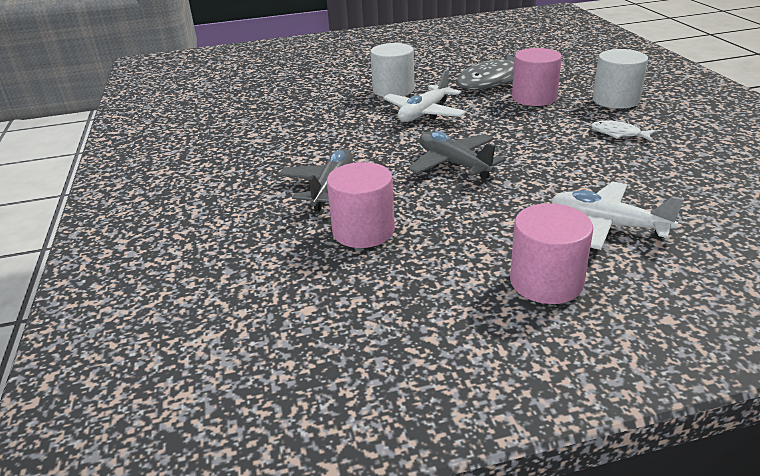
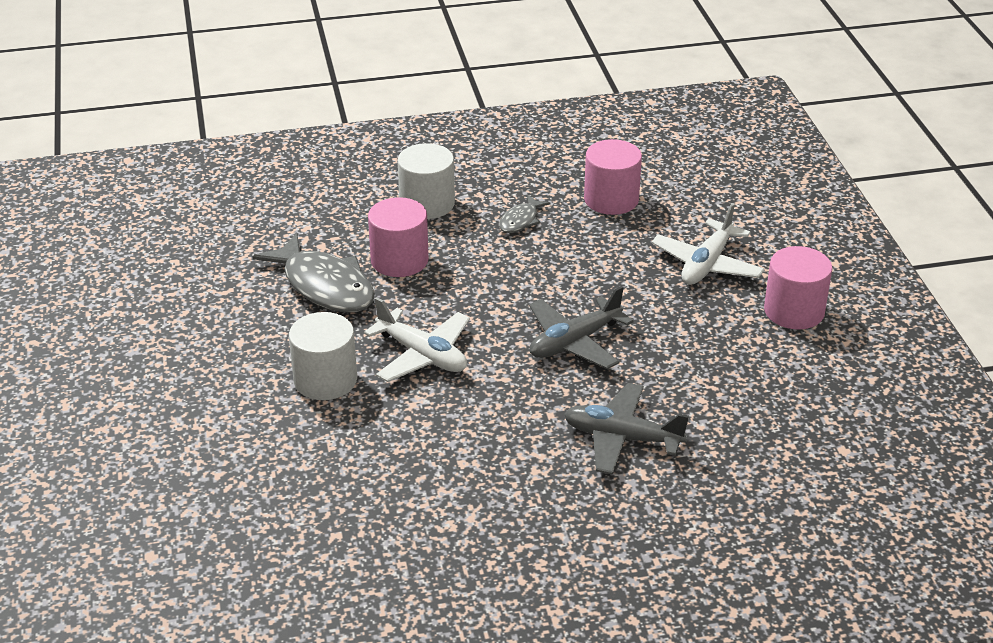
camera: 90 degrees left, 5 degrees up
pink cylinder [327,162,395,248] -> pink cylinder moved to [584,139,642,215]
white fish [591,120,657,141] -> grey fish [499,195,550,233]

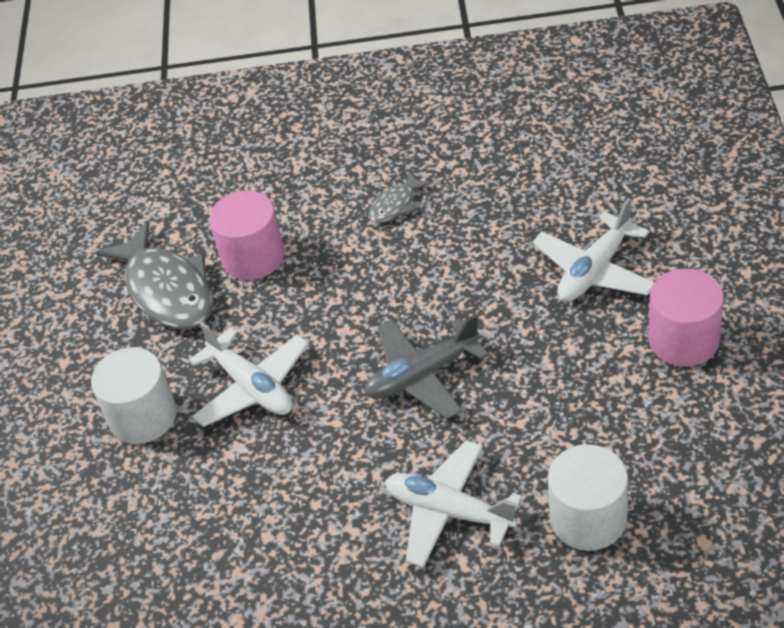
camera: 15 degrees right, 10 degrees up
white cylinder [398,143,455,219] -> white cylinder moved to [548,444,628,551]
grey plane [564,383,689,475] -> white plane [385,440,522,568]
pink cylinder [584,139,642,215] -> none

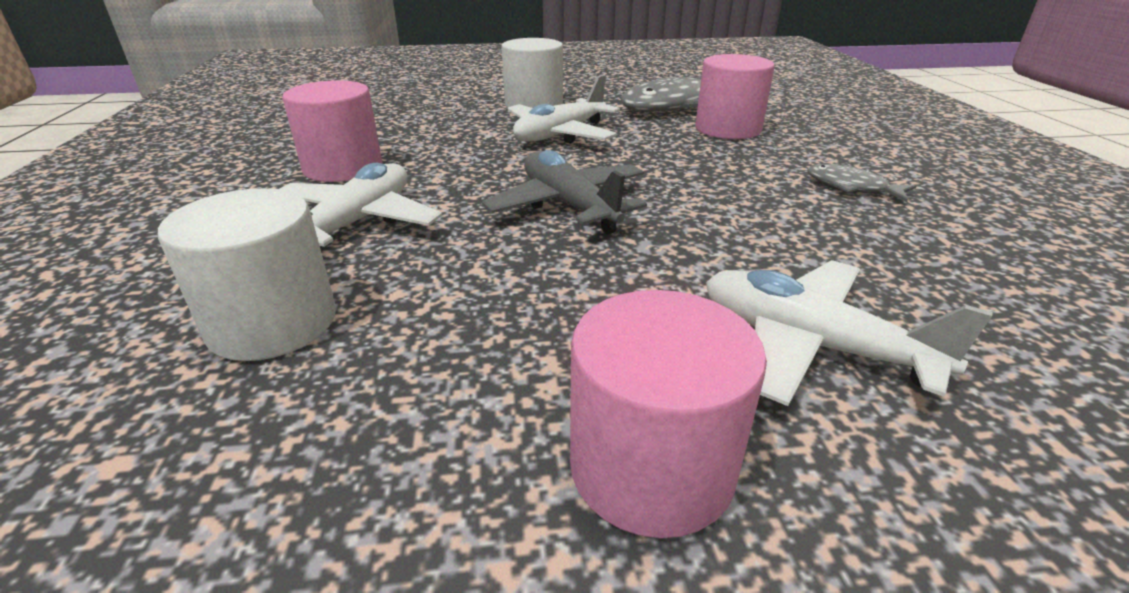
camera: 80 degrees right, 15 degrees down
none -> pink cylinder [282,80,382,182]

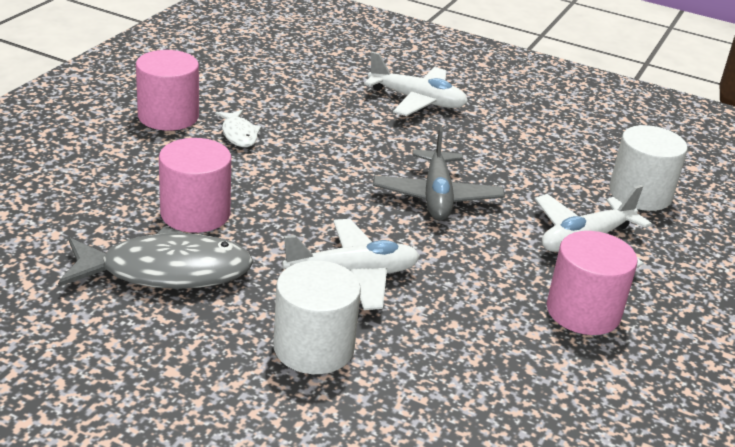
camera: 150 degrees left, 0 degrees up
pink cylinder [570,290,767,538] -> pink cylinder moved to [136,50,199,131]
white plane [706,260,993,406] -> white plane turned 45 degrees counterclockwise [364,52,468,116]
grey fish [807,164,916,202] -> white fish [215,109,261,147]

